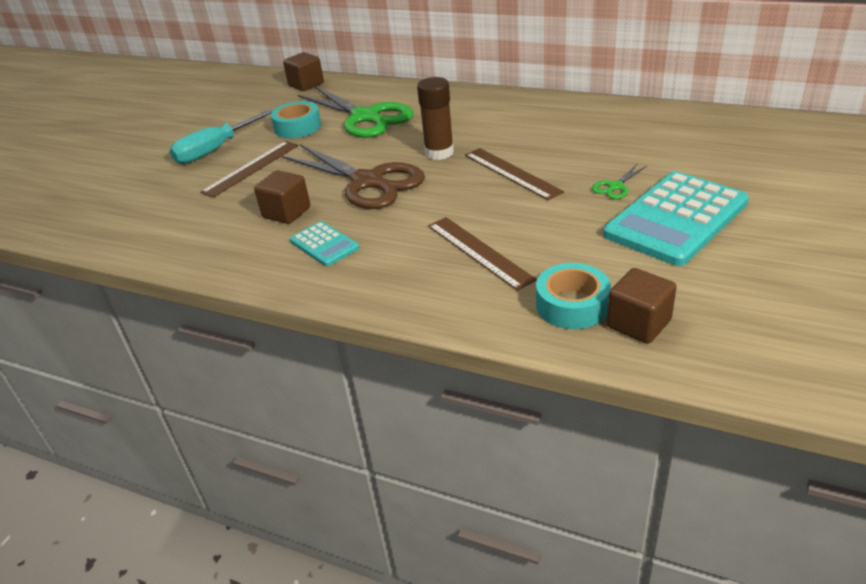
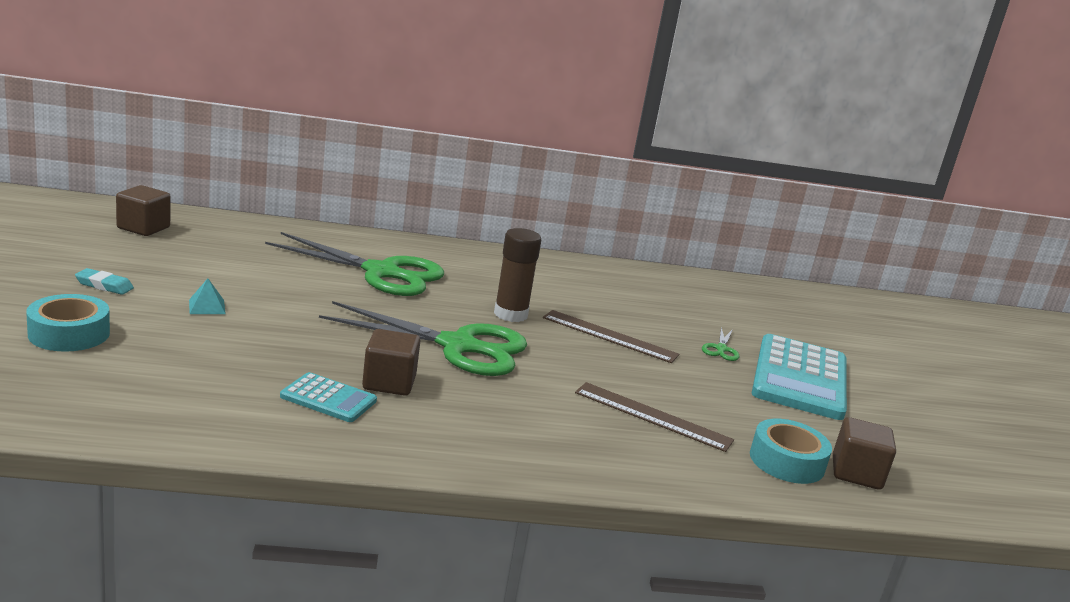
camera: 35 degrees left, 15 degrees down
turquoise screwdriver [169,109,273,164] -> turquoise pyramid [189,278,226,314]
brown ruler [200,141,299,198] -> none
turquoise tape [271,101,321,138] -> turquoise tape moved to [26,294,110,352]
brown scissors [282,144,425,209] -> green scissors [319,301,527,376]
brown cube [283,52,324,91] -> brown cube moved to [116,185,171,236]
turquoise calculator [290,221,359,266] -> turquoise calculator moved to [280,372,377,422]
none -> turquoise eraser [75,268,134,295]

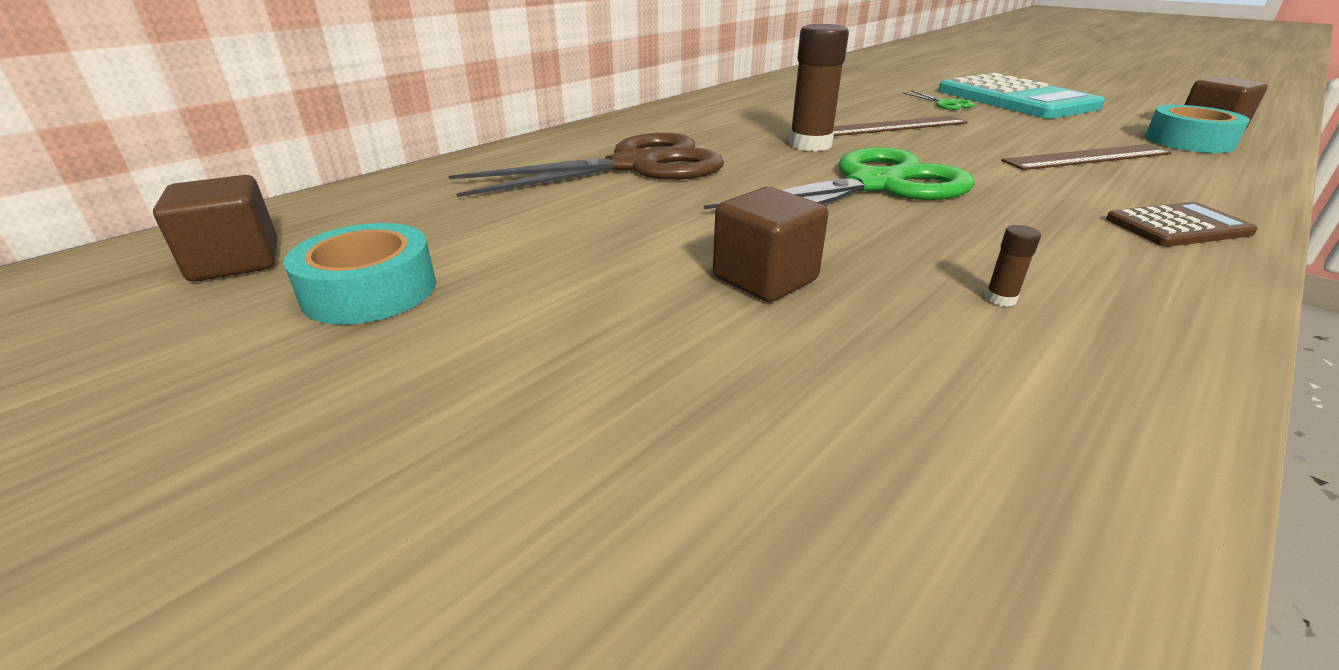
camera: 40 degrees left, 10 degrees up
turquoise tape [26,294,110,352] -> turquoise tape moved to [284,223,436,324]
turquoise eraser [75,268,134,295] -> none
turquoise pyramid [189,278,226,314] -> none
green scissors [265,232,444,296] -> brown scissors [449,133,724,197]
turquoise calculator [280,372,377,422] -> brown glue stick [985,225,1041,306]
brown cube [362,329,420,396] -> brown cube moved to [713,187,828,302]
none -> brown calculator [1106,202,1258,247]

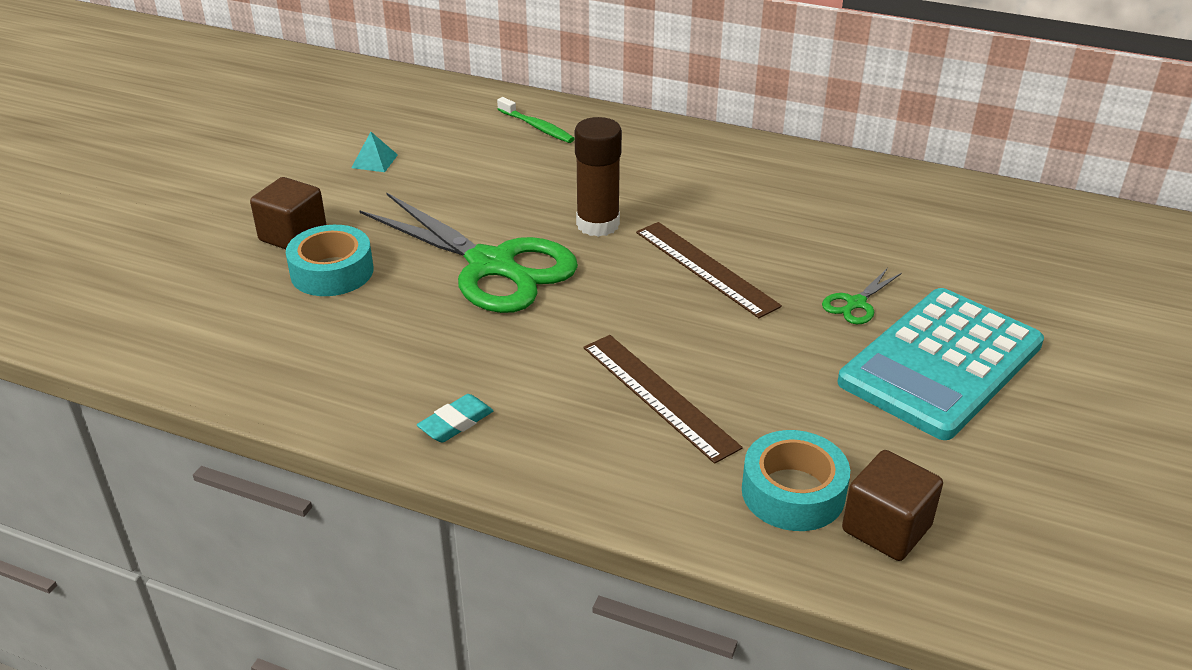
camera: 70 degrees right, 5 degrees up
brown cube [153,175,278,282] -> none
turquoise tape [284,223,436,324] -> turquoise tape moved to [286,225,373,296]
brown scissors [449,133,724,197] -> none
brown glue stick [985,225,1041,306] -> none
brown calculator [1106,202,1258,247] -> turquoise eraser [417,394,494,443]
none -> turquoise pyramid [351,132,398,172]
none -> green toothbrush [497,97,575,143]

